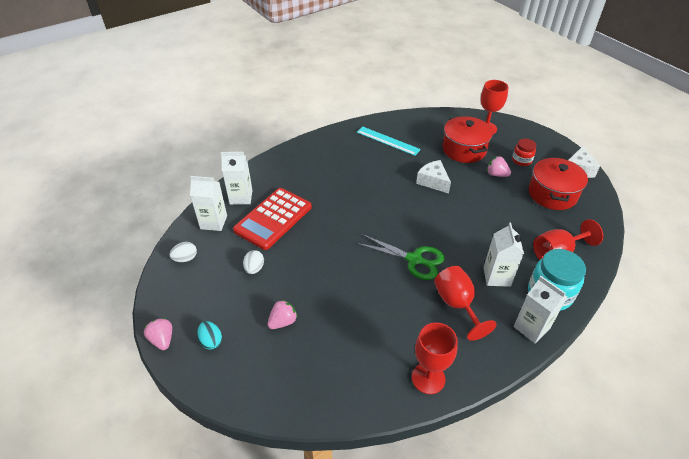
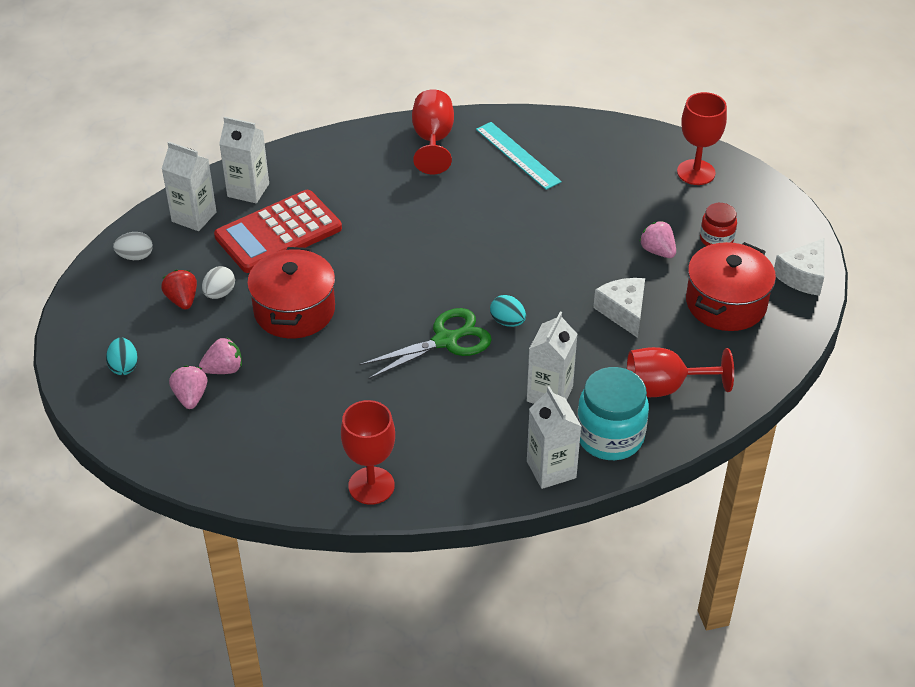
camera: 20 degrees right, 0 degrees up
pink strawberry [144,318,172,350] -> pink strawberry moved to [169,365,207,409]
green scissors [357,234,444,280] -> green scissors turned 75 degrees counterclockwise [359,308,492,379]
white cheese [416,160,451,193] -> white cheese moved to [593,278,645,338]
red goblet [434,266,497,341] -> red goblet moved to [412,89,454,174]
red pot [442,116,493,163] -> red pot moved to [247,247,335,339]
none -> red strawberry [161,270,197,310]
none -> turquoise egg [490,295,526,327]

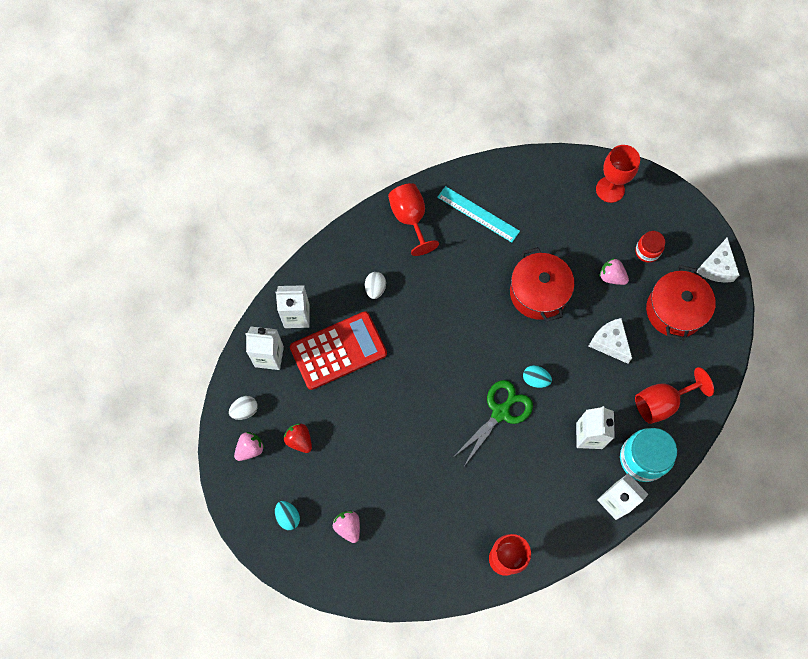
camera: 20 degrees left, 25 degrees up
pink strawberry [199,337,242,374] -> pink strawberry moved to [234,432,264,461]
white egg [202,266,235,299] -> white egg moved to [365,272,386,299]
red calculator [214,190,342,273] -> red calculator turned 150 degrees counterclockwise [290,311,387,390]
red pot [247,247,335,339] -> red pot moved to [510,247,575,322]

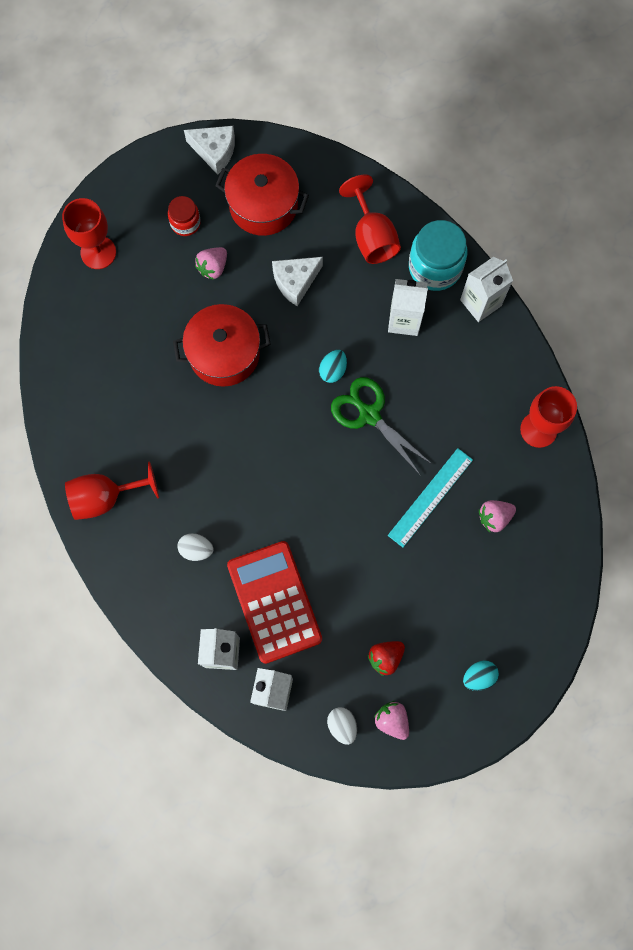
camera: 85 degrees left, 5 degrees up
pink strawberry [333,511,360,543] -> pink strawberry moved to [479,500,516,532]
turquoise ruler [437,186,520,242] -> turquoise ruler moved to [388,448,473,547]

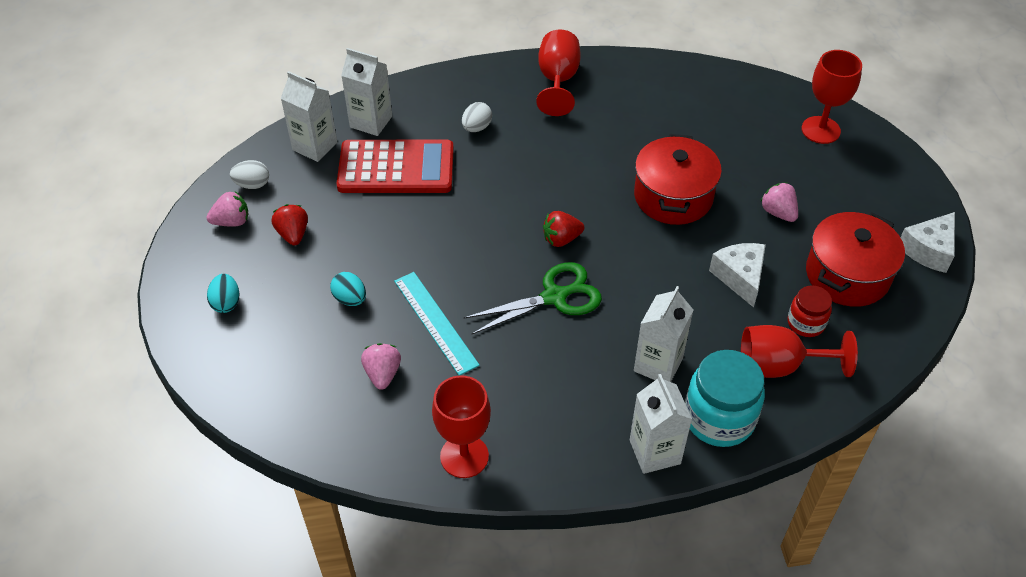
camera: 110 degrees right, 25 degrees down
red jar [168,196,201,236] -> red jar moved to [788,285,832,337]
turquoise egg [319,350,347,383] -> turquoise egg moved to [330,272,366,306]
none -> red strawberry [543,211,584,247]

